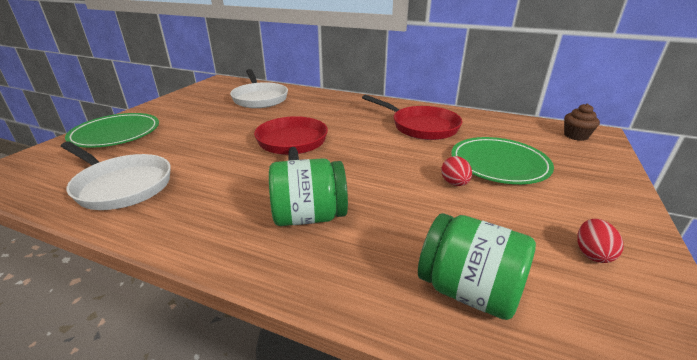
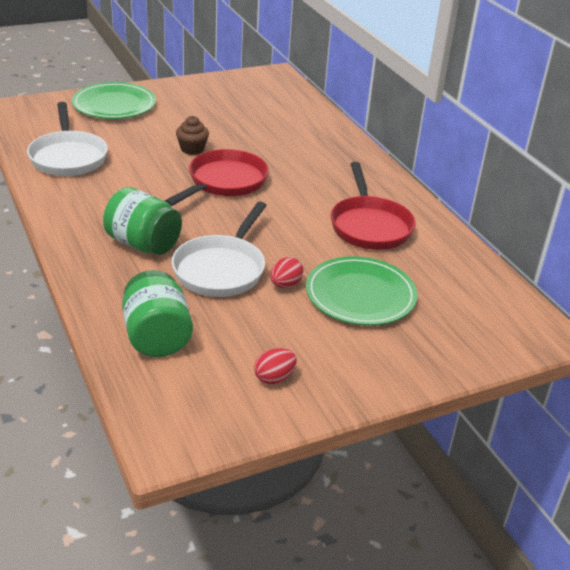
camera: 40 degrees right, 5 degrees up
white pan [230,69,288,108] -> white pan moved to [172,202,267,297]
brown cupcake [564,104,600,141] -> brown cupcake moved to [176,116,209,155]

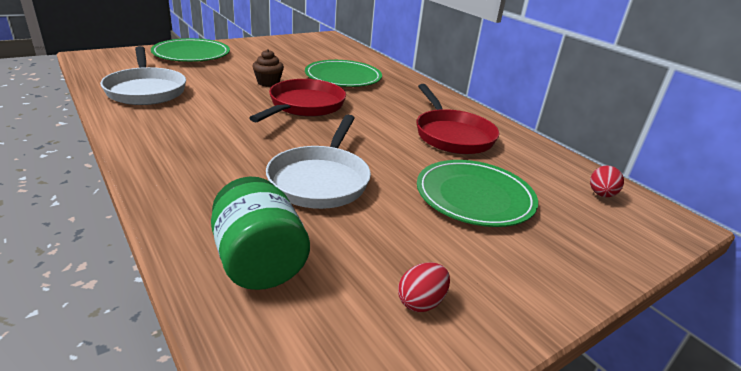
camera: 10 degrees left, 5 degrees down
green jar [103,187,182,255] -> none
red egg [270,257,303,288] -> red egg moved to [590,165,624,197]
none -> green plate [305,60,382,87]

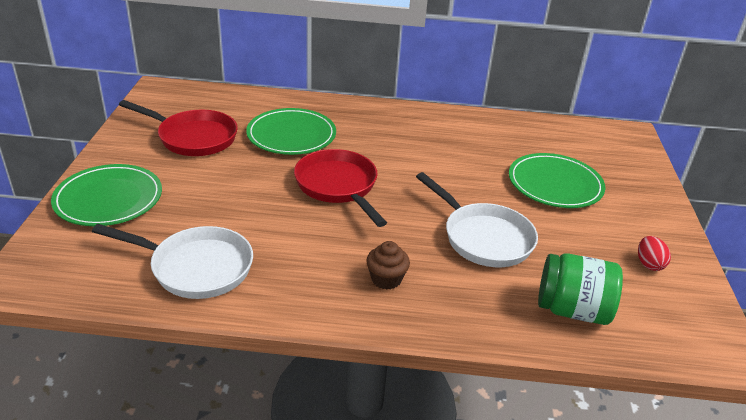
camera: 50 degrees left, 5 degrees up
brown cupcake [252,49,284,87] -> brown cupcake moved to [366,241,410,290]
red pan [416,84,499,154] -> red pan moved to [119,100,238,156]
red egg [590,165,624,197] -> none

